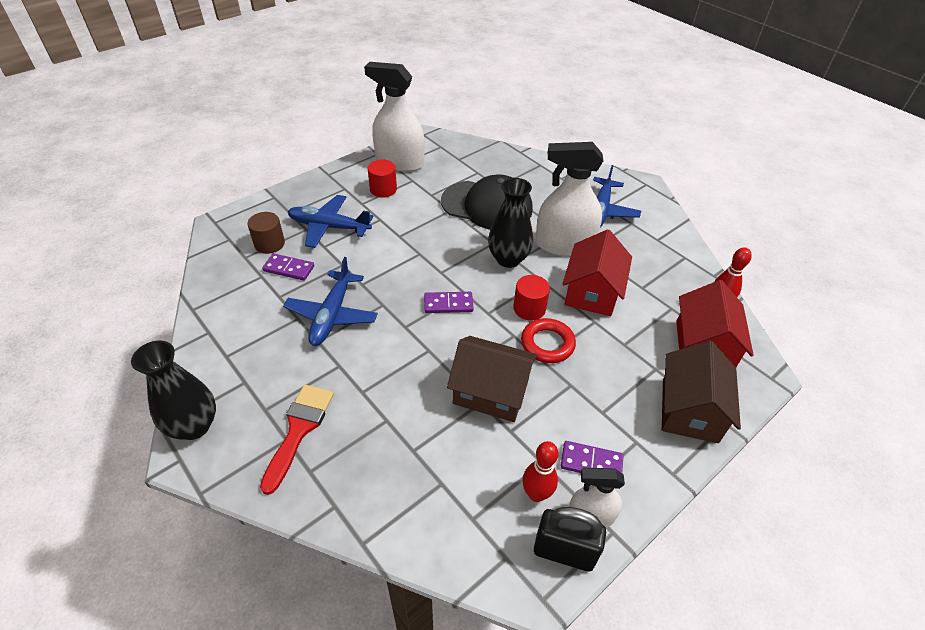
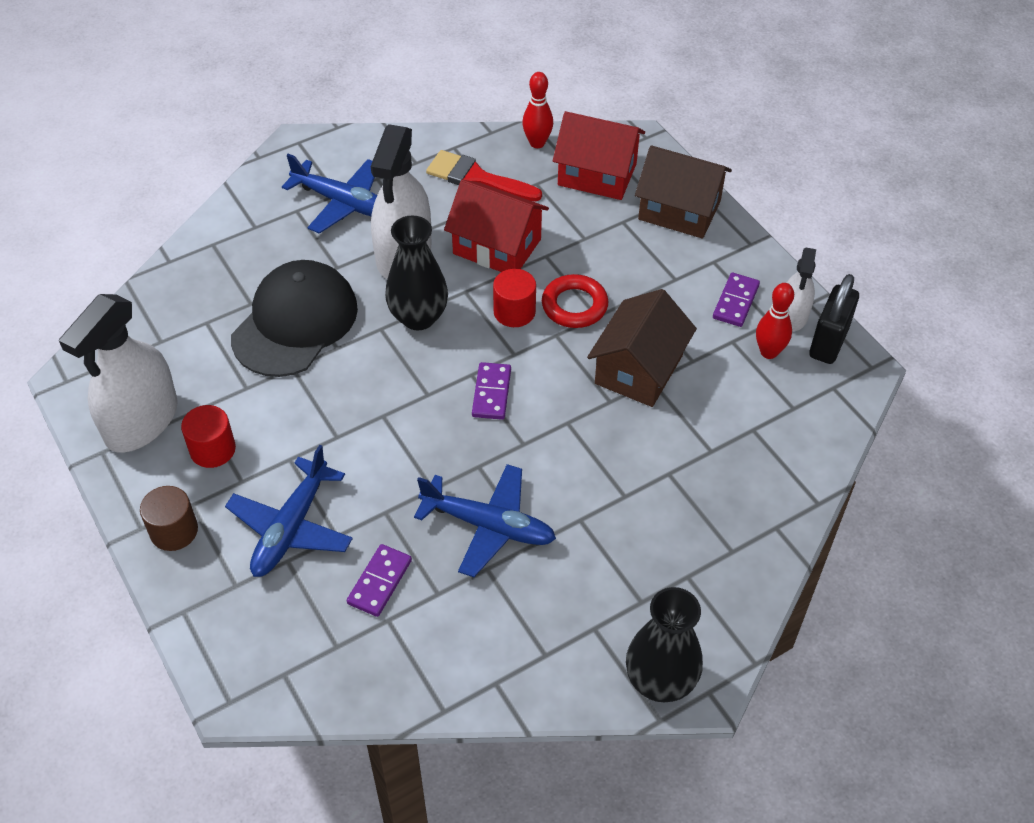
camera: 80 degrees left, 5 degrees up
brown cylinder [247,212,285,254] -> brown cylinder moved to [140,486,198,551]
red brush [260,385,334,495] -> red brush moved to [426,150,542,202]

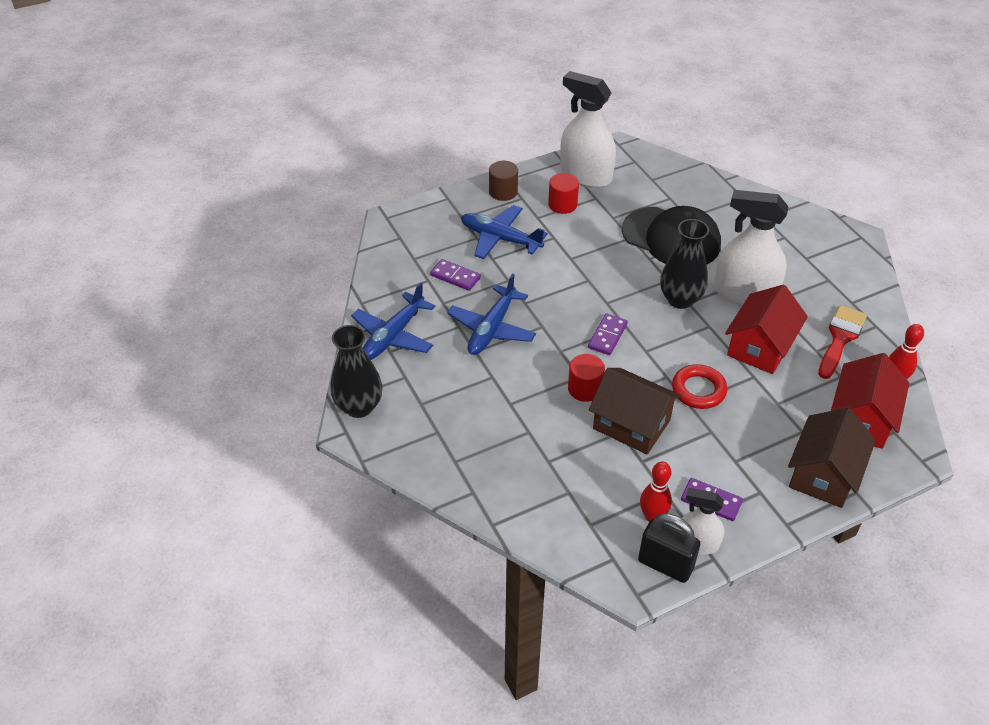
camera: 95 degrees right, 5 degrees down
blue plane [282,154,377,234] -> blue plane moved to [351,282,435,360]
purple domino [472,362,511,420] -> purple domino turned 75 degrees counterclockwise [588,313,628,355]
red cylinder [493,269,536,327] -> red cylinder moved to [568,354,605,402]

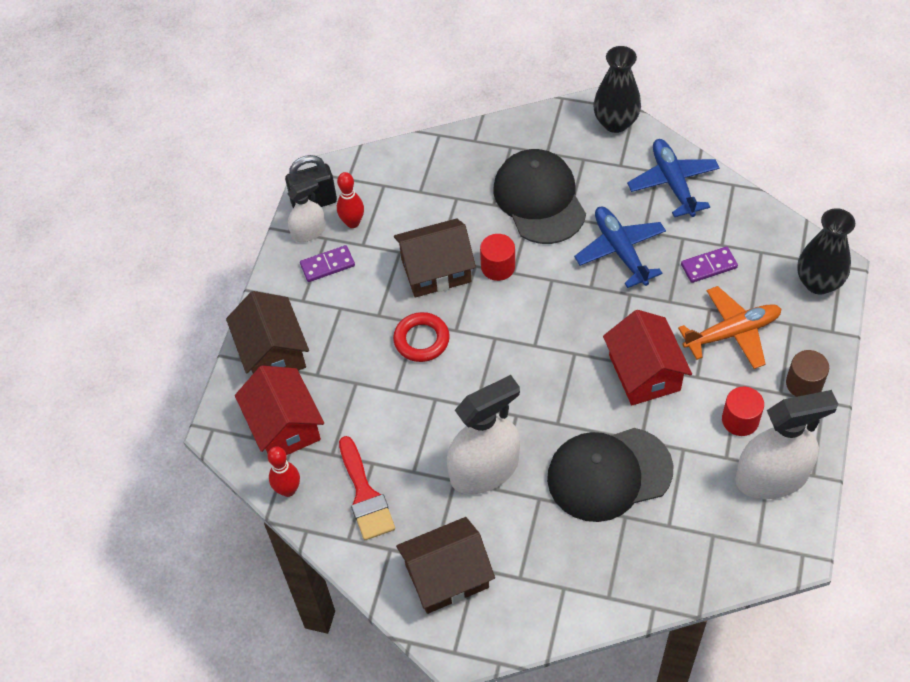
camera: 135 degrees right, 10 degrees up
blue plane [461,205,548,259] -> orange plane [678,286,781,369]
purple domino [588,313,628,355] -> none
black vase [660,219,709,309] -> black vase moved to [797,208,855,295]
red house [725,285,808,374] -> red house moved to [603,310,692,405]
none -> brown house [396,517,495,614]
none -> black cap [493,149,586,244]

